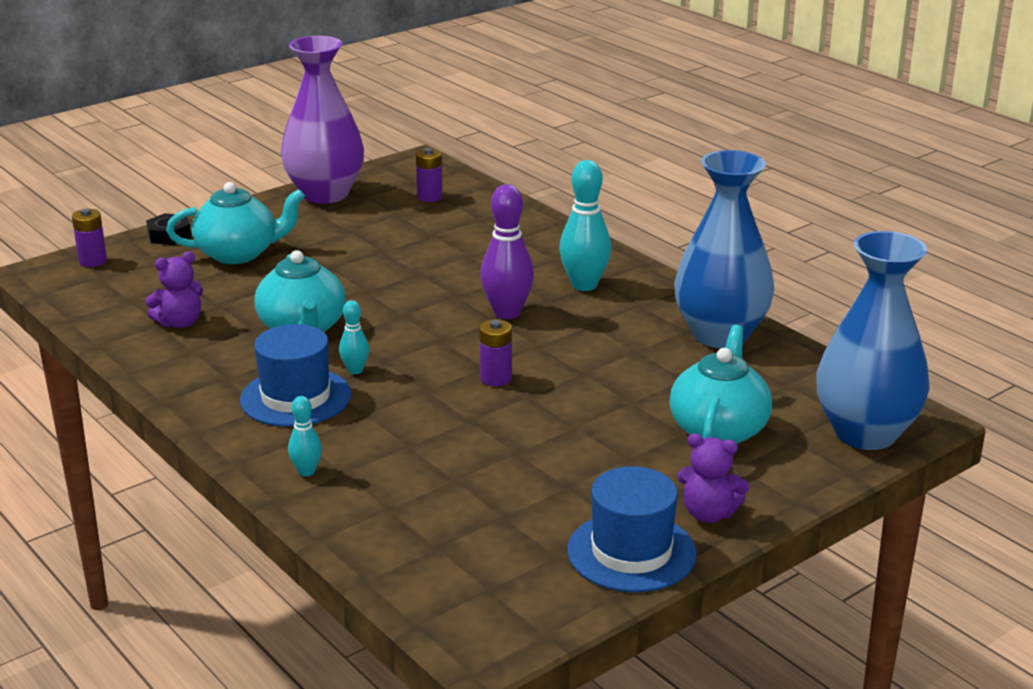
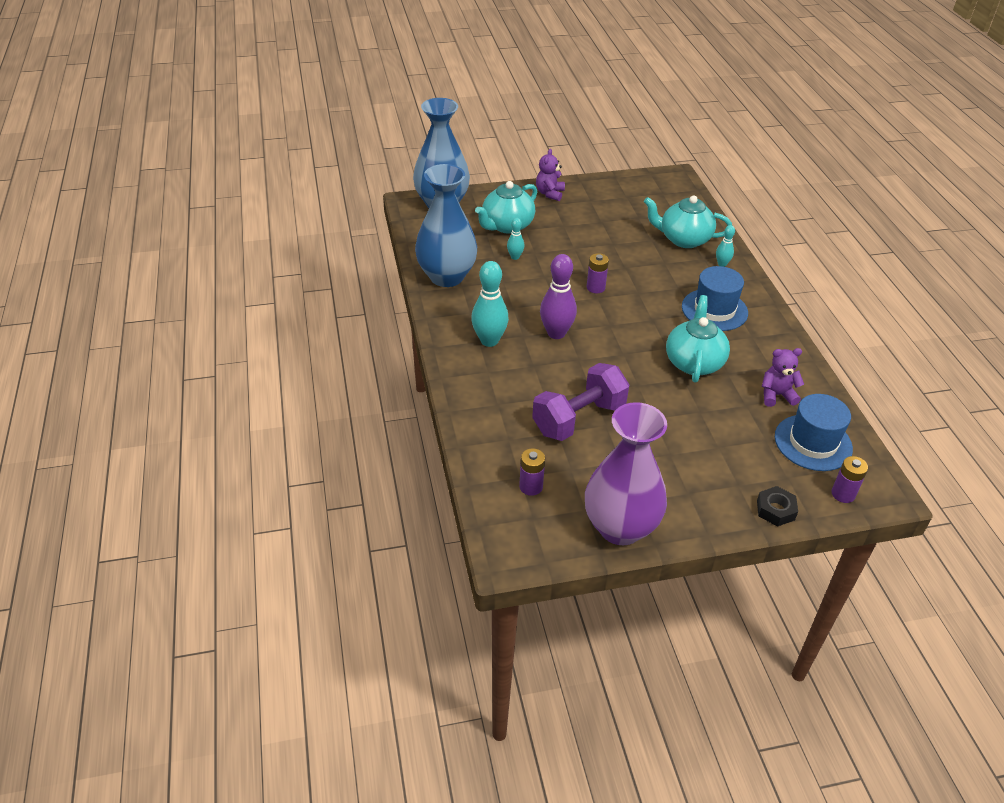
camera: 155 degrees left, 15 degrees up
turquoise teapot [166,182,305,264] -> turquoise teapot moved to [644,195,732,248]
turquoise bowling pin [339,300,369,374] -> turquoise bowling pin moved to [507,218,524,260]
blue hat [567,466,697,592] -> blue hat moved to [775,394,853,471]
purple teddy bear [677,433,749,523] -> purple teddy bear turned 120 degrees counterclockwise [536,149,565,201]
none -> purple dumbbell [532,363,629,441]

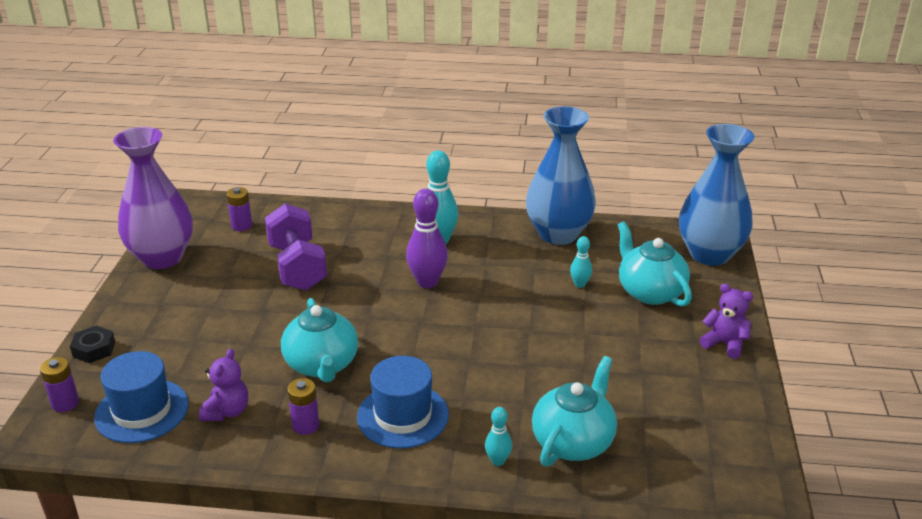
camera: 110 degrees right, 10 degrees down
purple battery [587,253,609,293] -> purple battery moved to [287,378,319,435]
turquoise teapot [666,295,730,383] -> turquoise teapot turned 45 degrees clockwise [281,298,358,382]

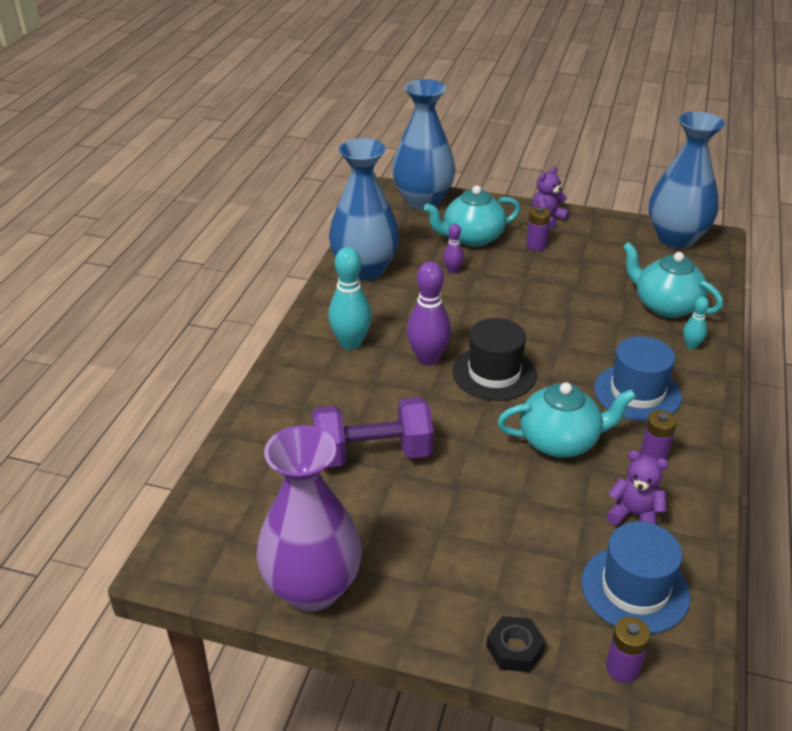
camera: 80 degrees left, 5 degrees up
purple battery [226,187,252,231] -> purple battery moved to [526,207,551,251]
turquoise bowling pin [570,236,592,288] -> purple bowling pin [443,224,464,273]
none -> black hat [453,318,537,401]
none -> blue vase [648,112,725,248]

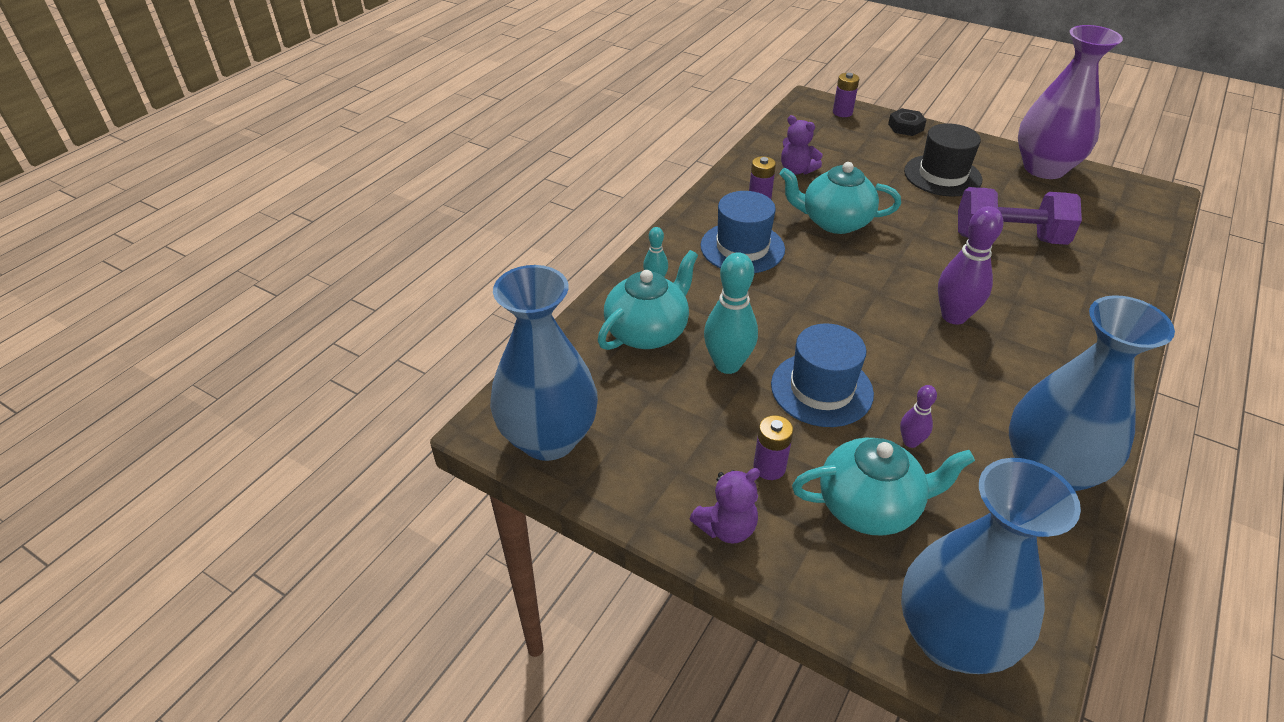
camera: 165 degrees left, 5 degrees up
turquoise bowling pin [328,247,372,350] -> turquoise bowling pin moved to [704,252,758,374]
black hat [453,318,537,401] -> black hat moved to [904,123,982,196]
blue hat [582,522,690,634] -> blue hat moved to [771,324,874,427]
turquoise teapot [623,242,723,318] -> turquoise teapot turned 105 degrees counterclockwise [598,250,698,350]

